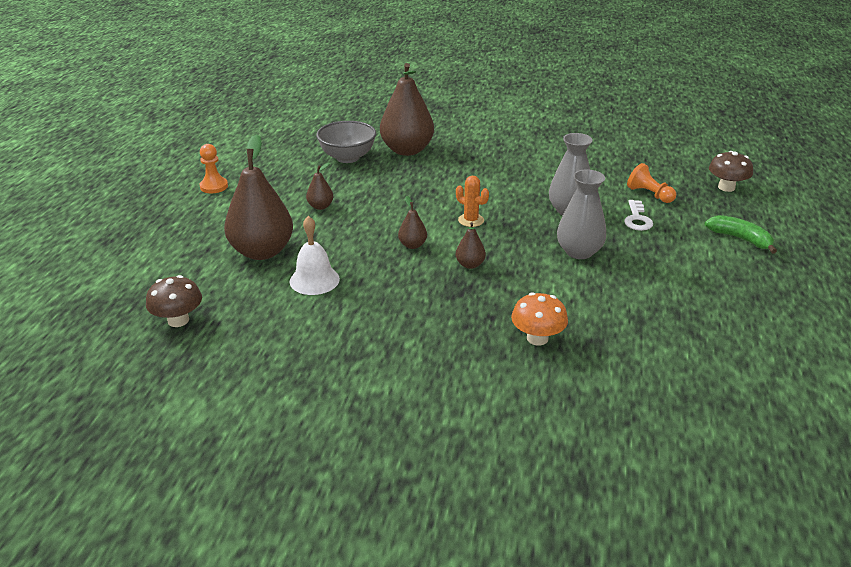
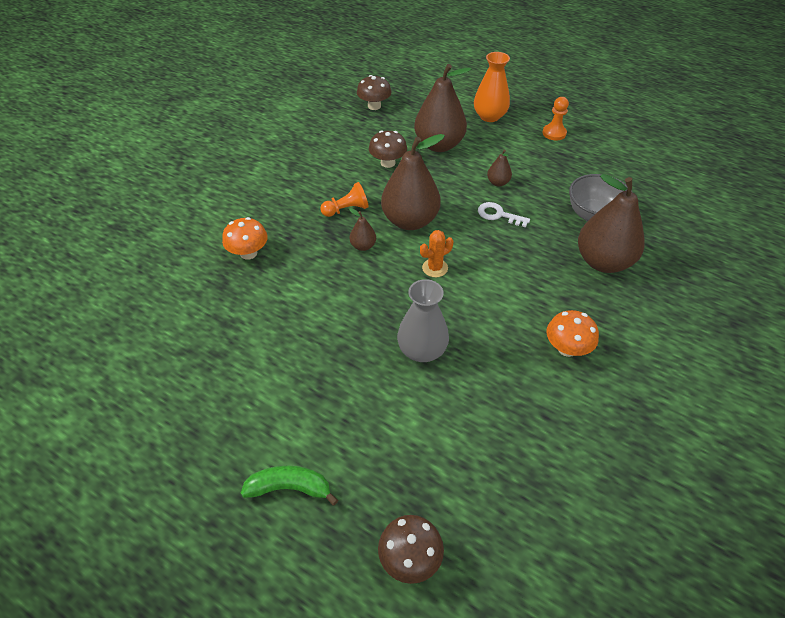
camera: 110 degrees right, 15 degrees up
white bell [290,216,340,295] -> brown mushroom [369,130,407,168]
brown pear [398,196,427,249] -> brown pear [381,134,445,230], size x2.26
grey vase [557,169,606,259] -> none
white key [624,200,653,231] -> white key moved to [478,202,530,227]
orange pawn [627,163,676,203] -> orange pawn moved to [320,182,369,217]
green banana [704,215,777,254] -> green banana turned 150 degrees counterclockwise [241,466,338,505]
none -> orange vase [474,52,510,122]
none -> orange mushroom [546,310,599,357]

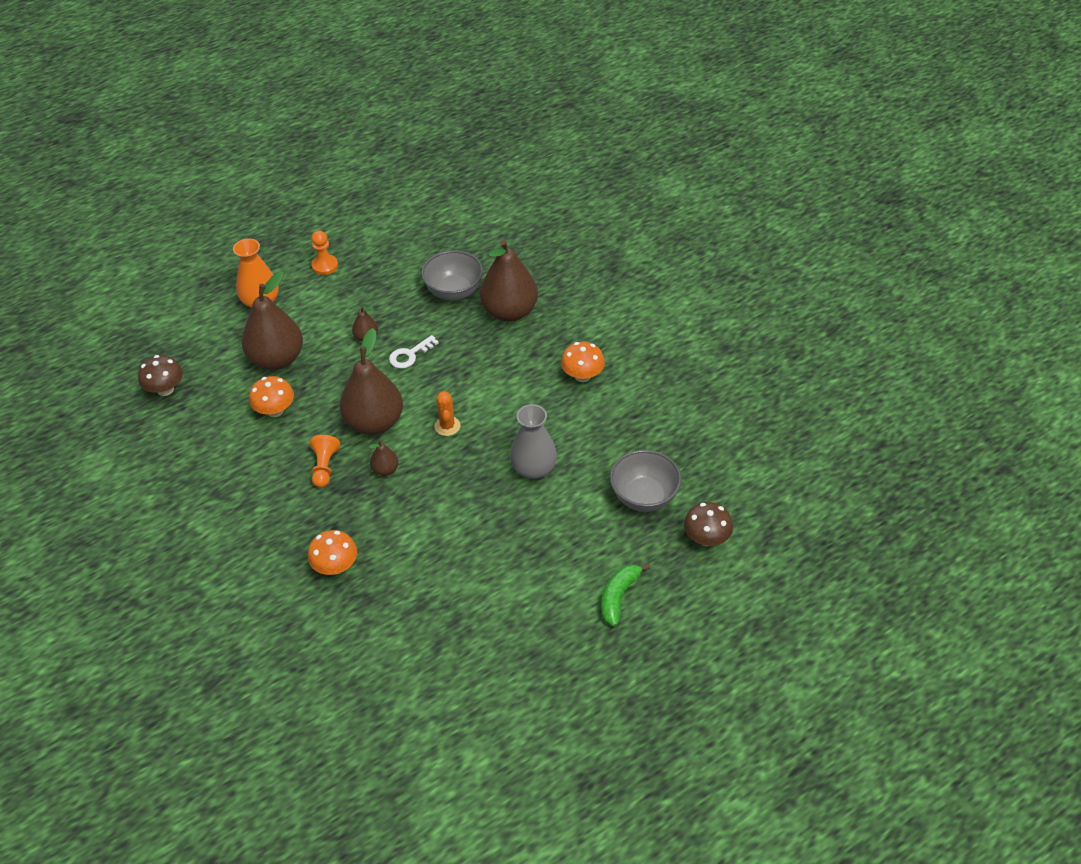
camera: 65 degrees left, 0 degrees up
brown mushroom [369,130,407,168] -> orange mushroom [249,376,294,417]
none -> grey bowl [610,450,682,512]

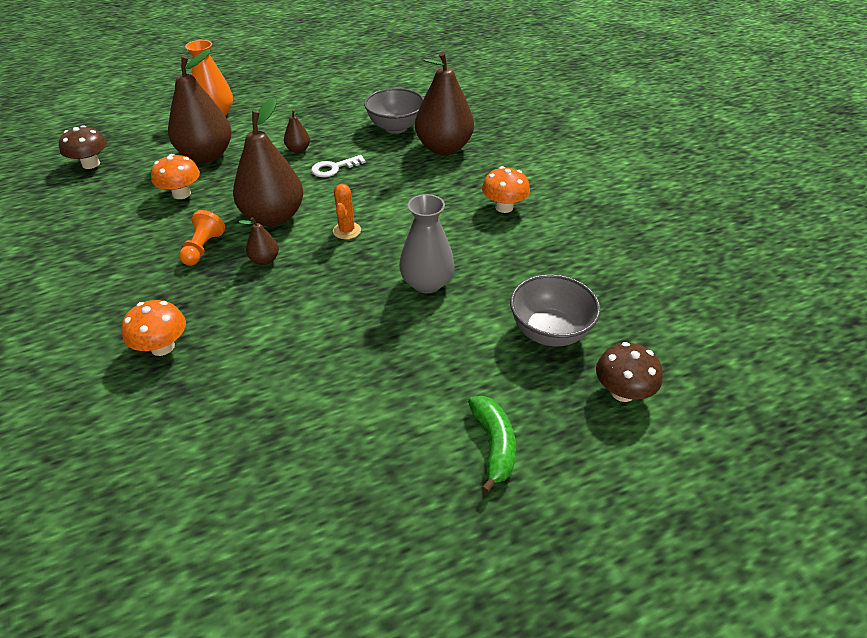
camera: 10 degrees right, 5 degrees down
orange pawn [312,231,338,275] -> none
green banana [601,563,650,627] -> green banana turned 135 degrees clockwise [468,396,516,493]

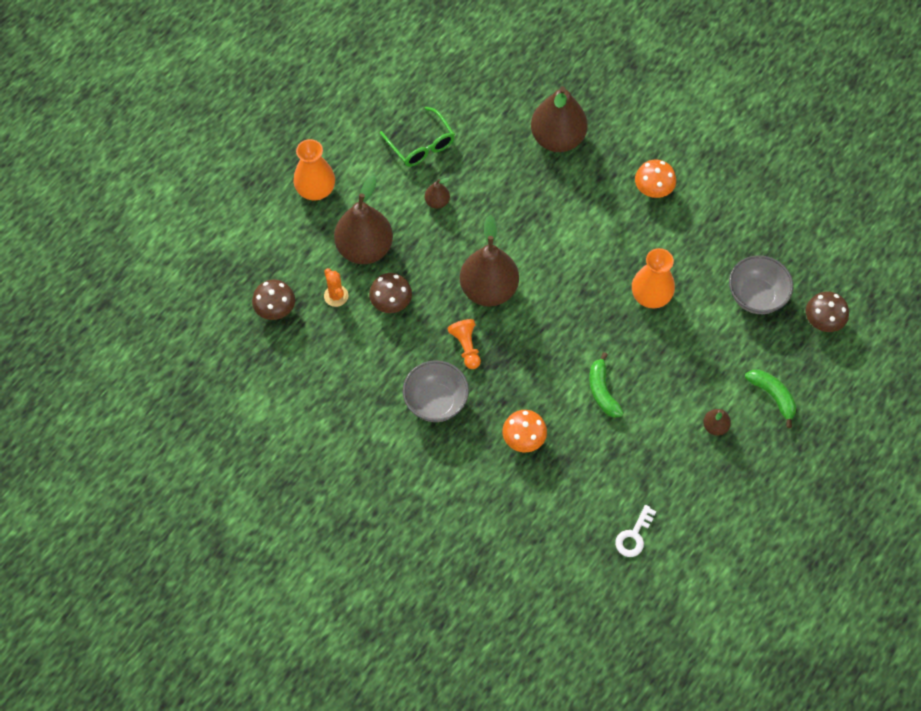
camera: 30 degrees left, 20 degrees up
orange mushroom [151,154,200,199] -> brown mushroom [369,273,412,313]
brown pear [239,217,279,265] -> brown pear moved to [703,409,731,436]
white key [311,155,366,177] -> white key moved to [615,505,656,557]
orange cactus [333,184,361,239] -> orange cactus moved to [324,268,348,307]
grey bowl [364,88,424,134] -> grey bowl moved to [403,360,469,422]
grey vase [399,194,455,293] -> orange vase [632,248,675,308]
none -> green glasses [380,107,455,167]
none -> green banana [589,352,624,418]

